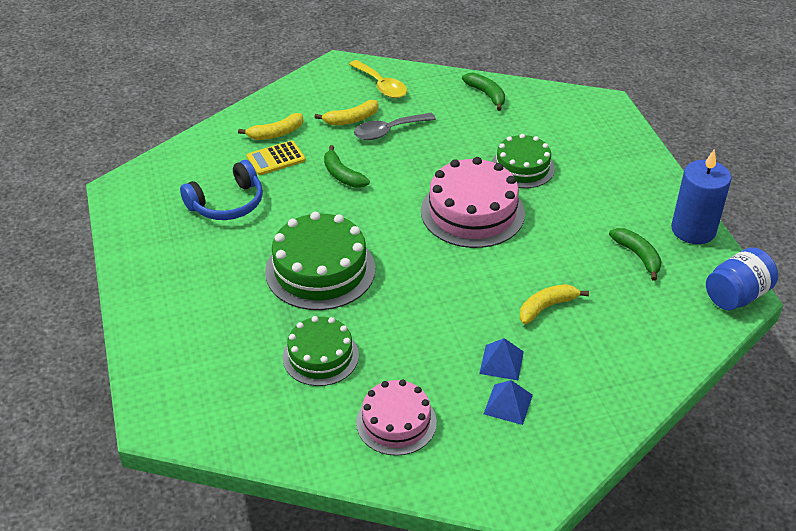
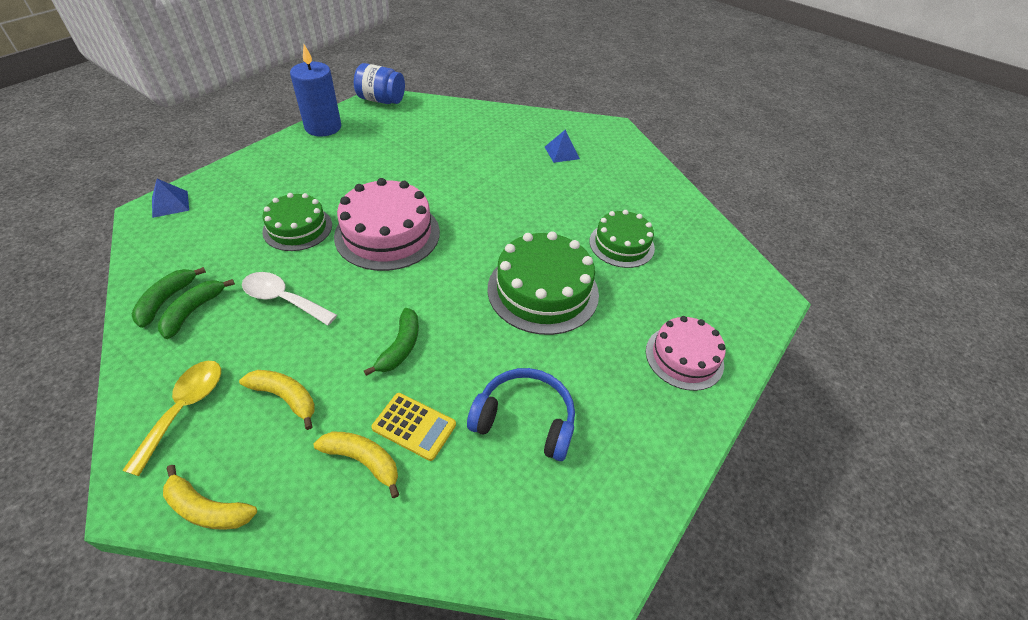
camera: 130 degrees left, 5 degrees up
grey spoon [354,113,436,140] -> none
pink cake [356,380,437,456] -> pink cake moved to [646,316,726,391]
blue pyramid [479,338,524,380] -> blue pyramid moved to [152,179,189,218]
yellow banana [519,284,589,324] -> yellow banana moved to [163,465,257,530]
green banana [609,228,662,281] -> green banana moved to [158,279,235,339]
none -> white spoon [242,272,337,325]

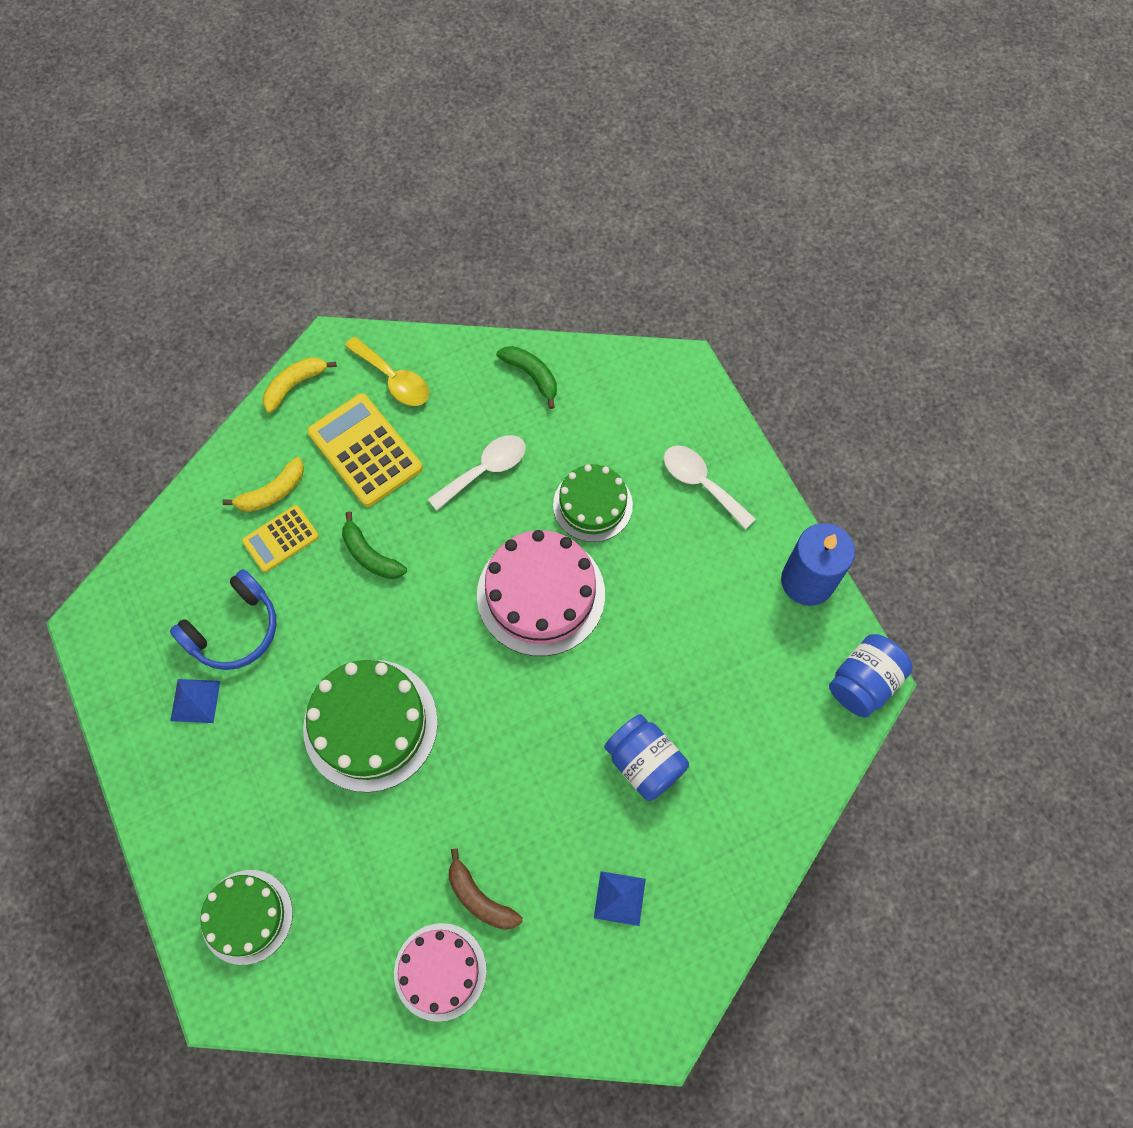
camera: 120 degrees right, 20 degrees up
blue pyramid [152,179,189,218] -> blue pyramid moved to [170,679,220,723]
green banana [158,279,235,339] -> none
yellow banana [239,370,315,430] -> yellow calculator [307,393,423,507]
green cake [589,210,655,268] -> green cake moved to [200,870,293,965]
pink cake [646,316,726,391] -> pink cake moved to [394,923,487,1022]
none -> brown banana [449,848,522,930]
none -> blue jar [604,714,689,801]
none -> white spoon [664,446,756,529]

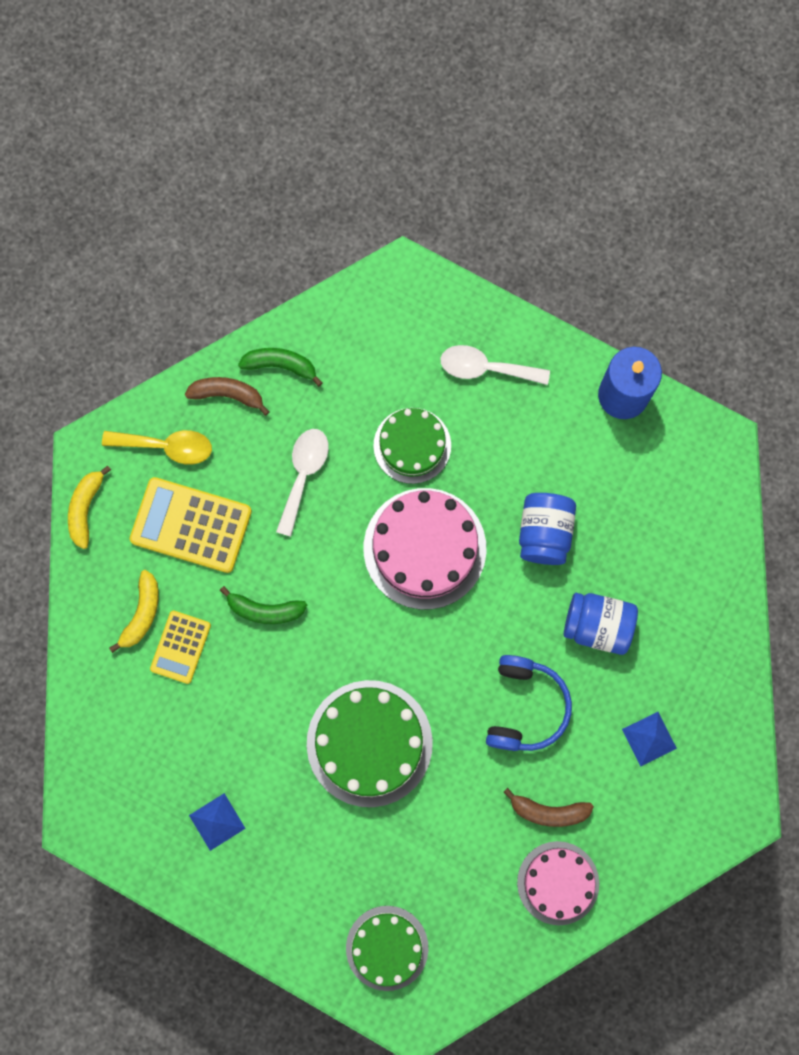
camera: 35 degrees left, 10 degrees up
blue headphones [170,569,277,670] -> blue headphones moved to [486,655,572,751]
blue jar [829,634,913,718] -> blue jar moved to [519,493,576,565]
none -> brown banana [185,377,269,416]

